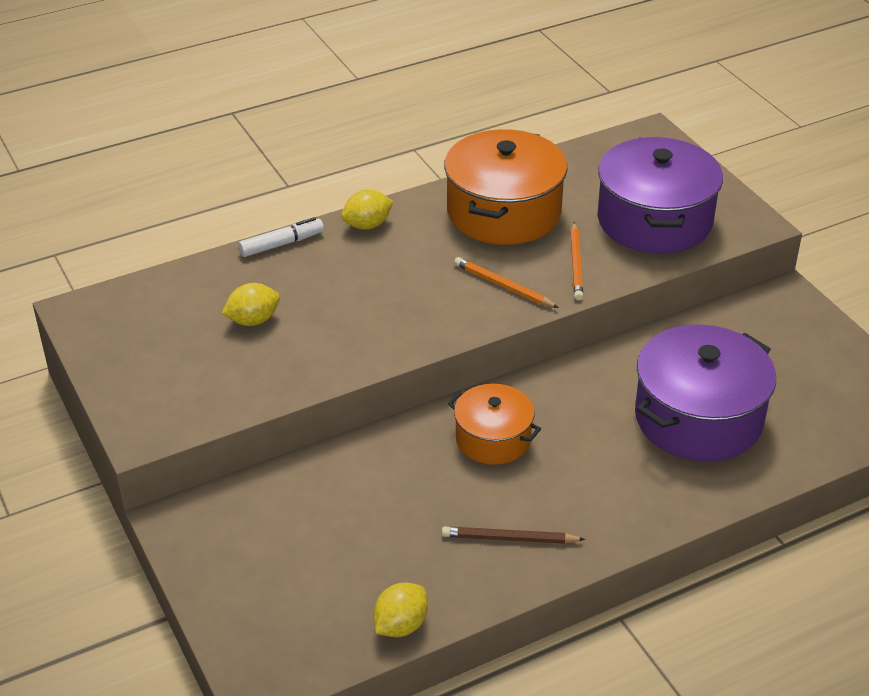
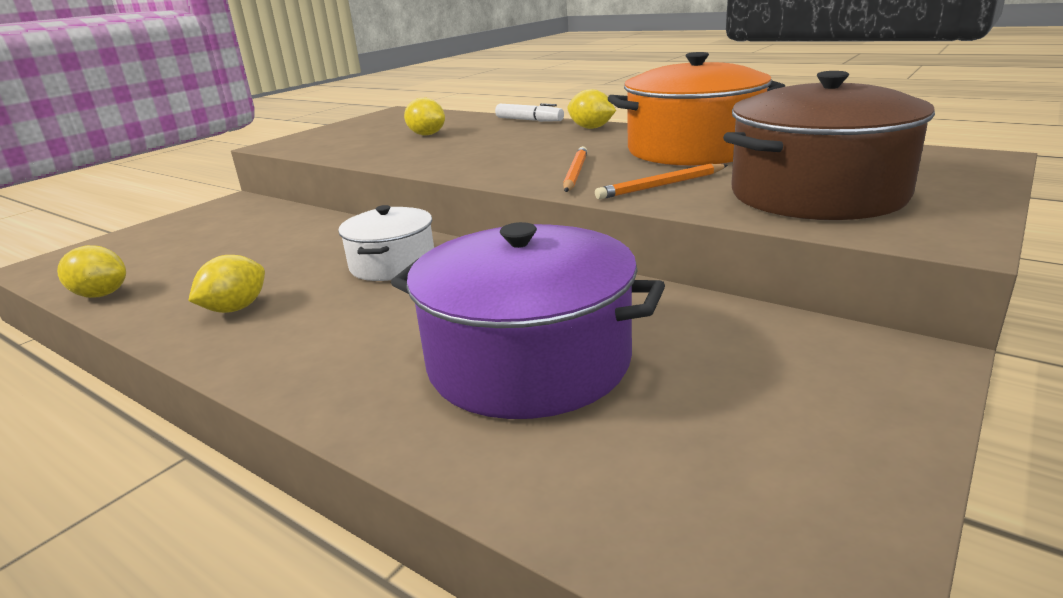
camera: 65 degrees right, 15 degrees down
brown pencil [442,527,585,544] -> yellow lemon [188,255,265,313]
orange pot [448,384,541,465] -> white pot [338,205,434,281]
purple pot [597,137,723,254] -> brown pot [723,71,935,220]

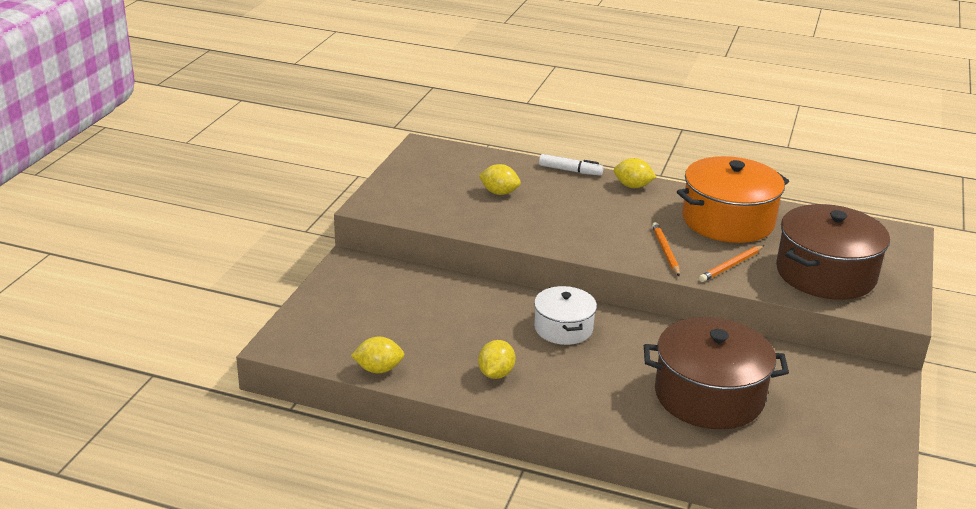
camera: 20 degrees left, 5 degrees up
purple pot [391,222,665,419] -> brown pot [644,317,789,429]

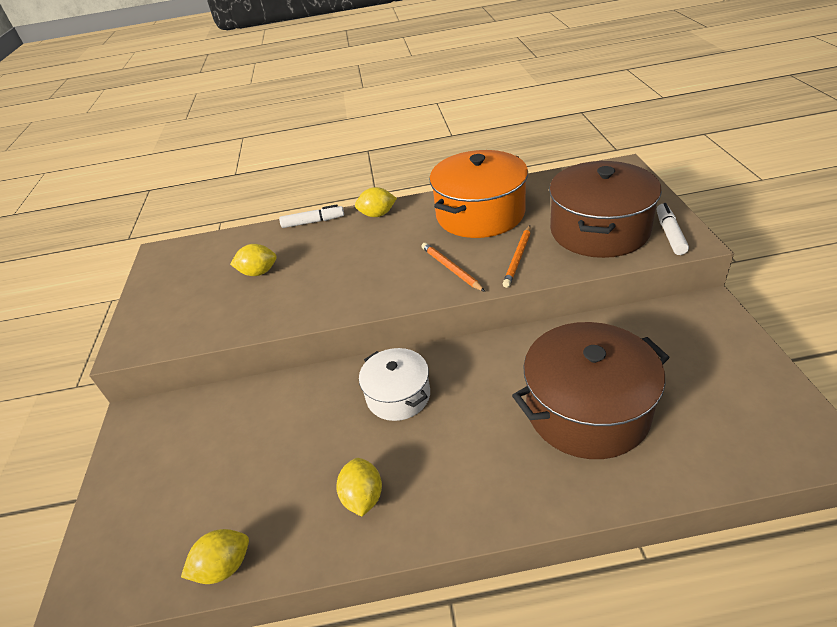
camera: 20 degrees left, 10 degrees up
none -> white marker [657,203,689,255]

